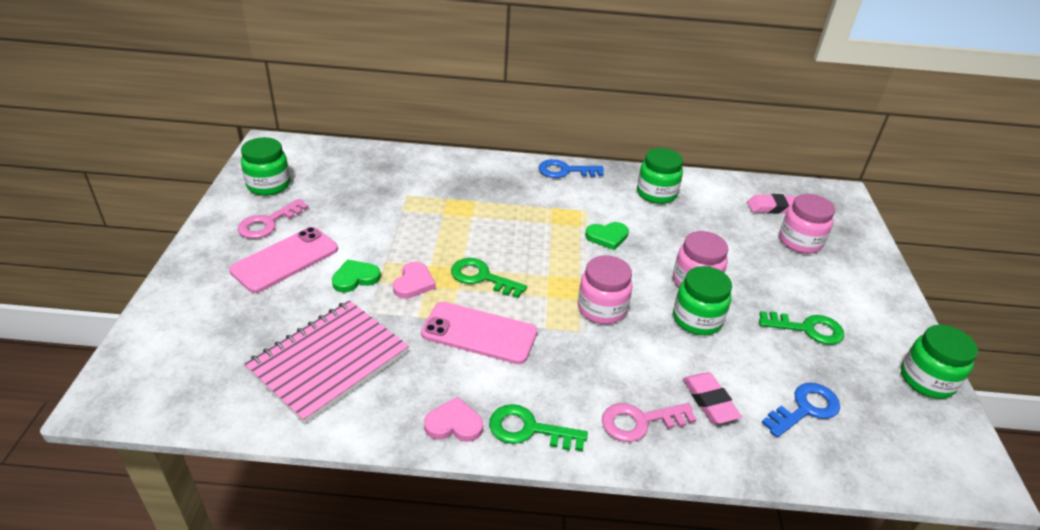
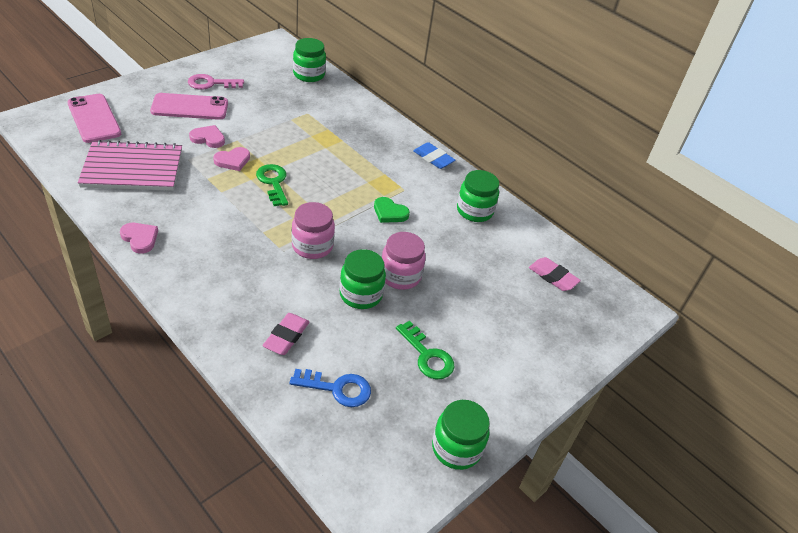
camera: 40 degrees right, 5 degrees up
green jar [241,137,290,196] -> green jar moved to [293,38,326,82]
green heart [332,259,381,293] -> pink heart [189,125,225,148]
pink phone [421,302,537,364] -> pink phone moved to [67,94,121,143]
green key [489,404,588,451] -> none
blue key [539,159,604,178] -> blue eraser [413,142,455,169]
pink key [602,403,697,442] -> none
pink jar [779,194,835,254] -> none

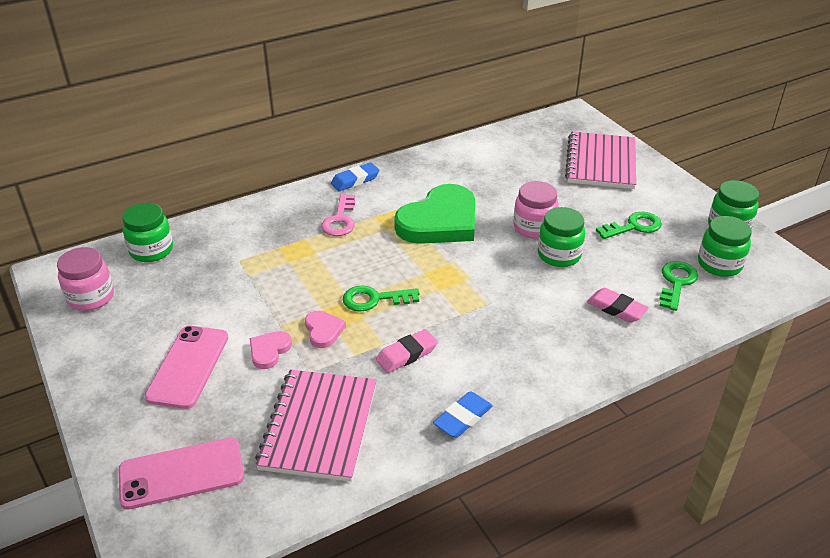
camera: 70 degrees left, 5 degrees down
pink heart [120,223,158,254] -> blue eraser [433,392,493,438]
pink key [188,74,244,89] -> pink key moved to [321,194,355,236]
blue key [290,369,371,407] -> green key [659,261,698,311]
pink jar [291,202,335,259] -> pink jar moved to [57,247,114,311]
green heart [374,197,410,223] -> green heart [394,184,475,244], size x2.29
green jar [457,170,499,222] -> green jar moved to [698,216,752,277]
pink eraser [529,257,581,291] -> pink eraser moved to [376,329,438,373]
none -> pink notebook [565,132,636,189]

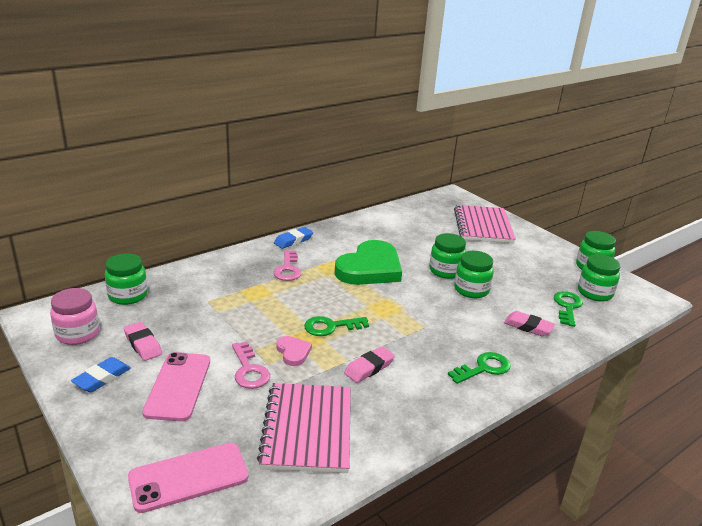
camera: 10 degrees left, 10 degrees down
pink heart [250,331,292,369] -> pink key [232,342,270,389]
blue eraser [433,392,493,438] -> blue eraser moved to [71,357,131,392]
pink jar [513,181,559,239] -> green jar [430,233,466,279]
green key [596,212,662,239] -> green key moved to [448,352,510,384]
none -> pink eraser [124,322,162,361]

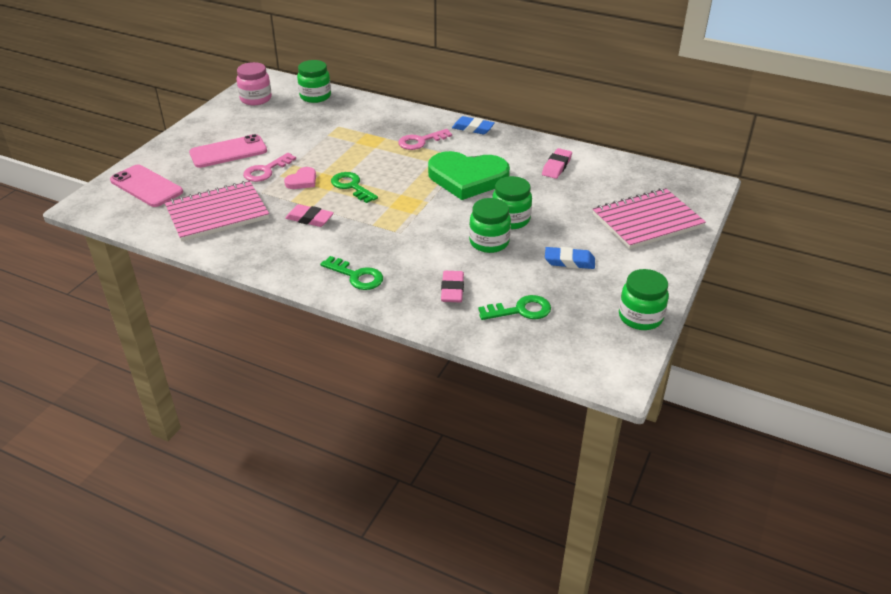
camera: 65 degrees right, 10 degrees up
blue eraser [71,357,131,392] -> blue eraser moved to [545,247,595,269]
pink eraser [124,322,162,361] -> pink eraser moved to [542,148,572,179]
green jar [578,254,621,301] -> none

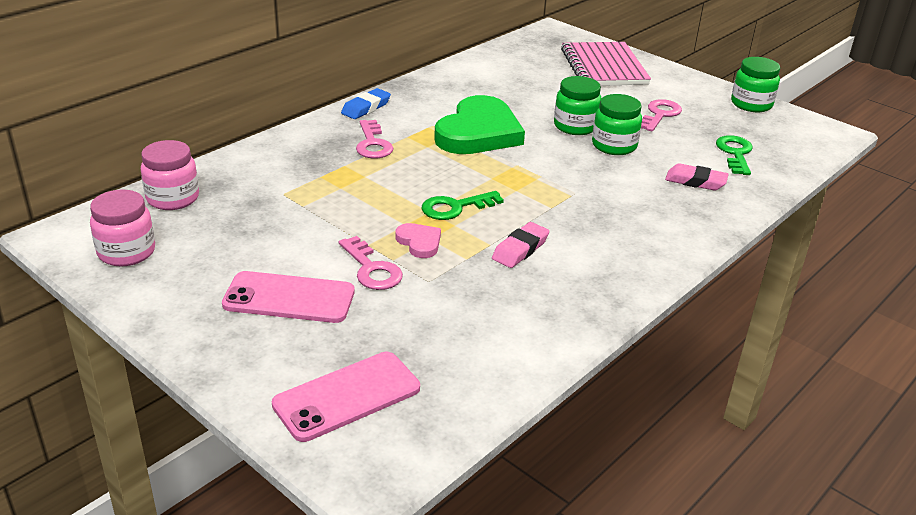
camera: 75 degrees left, 5 degrees down
pink notebook [165,181,269,242] -> none
pink phone [189,134,267,168] -> pink phone turned 75 degrees counterclockwise [222,271,355,323]
green jar [297,60,331,103] -> pink jar [141,140,199,210]
green key [320,256,383,290] -> none
pink eraser [542,148,572,179] -> none
blue eraser [545,247,595,269] -> pink key [641,99,682,132]

